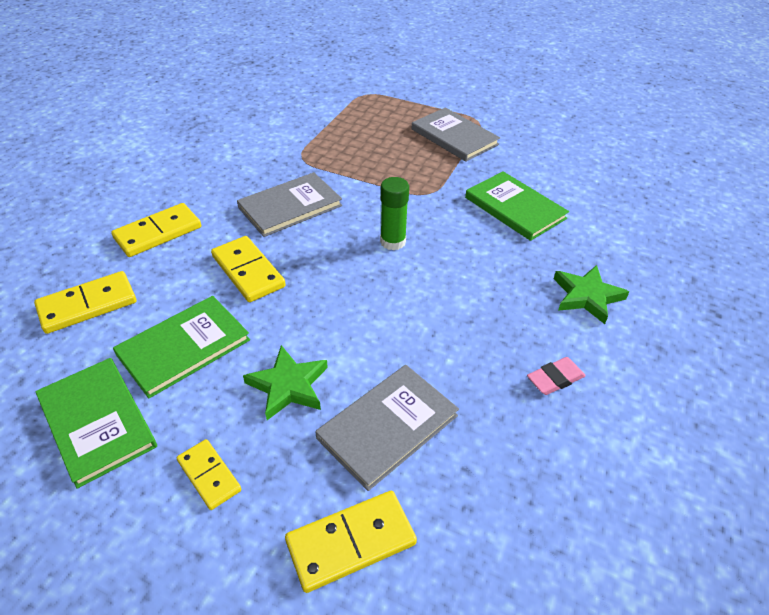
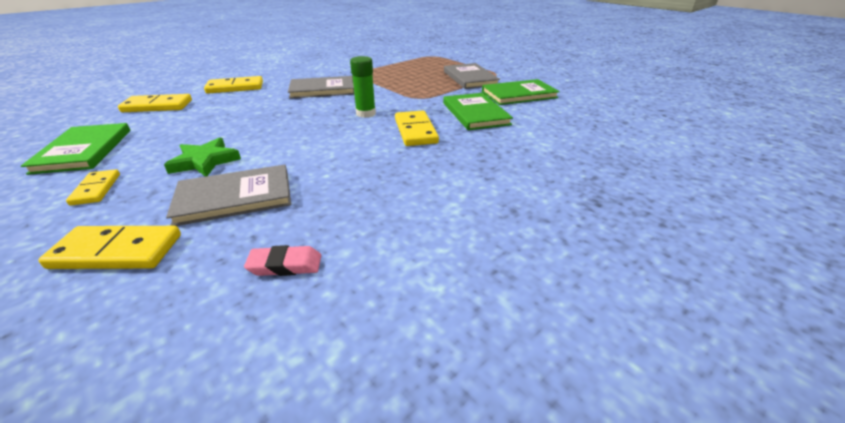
camera: 25 degrees right, 10 degrees down
green book [113,296,250,398] -> green book moved to [482,79,560,105]
yellow domino [211,236,286,302] -> yellow domino moved to [395,111,439,146]
pink eraser [527,357,586,395] -> pink eraser moved to [244,245,321,276]
green star [554,265,629,324] -> none

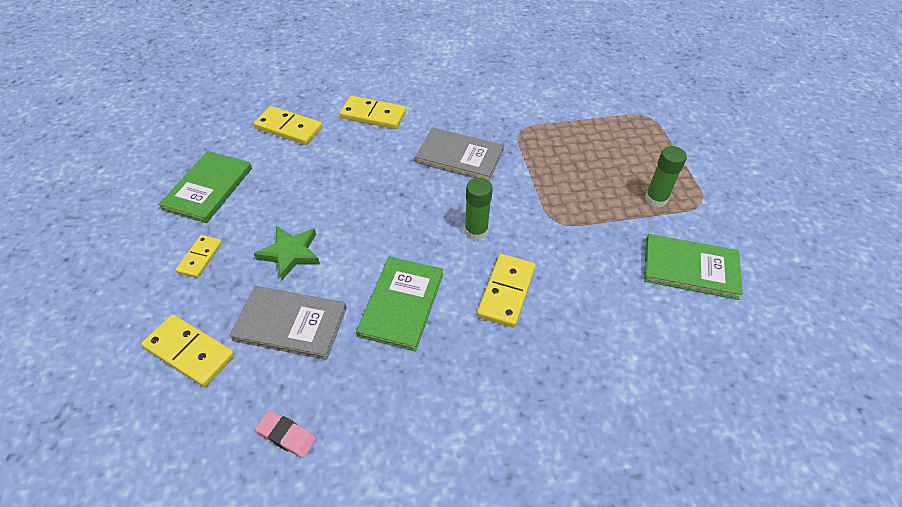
camera: 30 degrees right, 15 degrees up
green book [443,93,513,130] -> green book moved to [356,256,443,351]
grey book [444,63,500,89] -> green glue stick [645,146,687,208]

